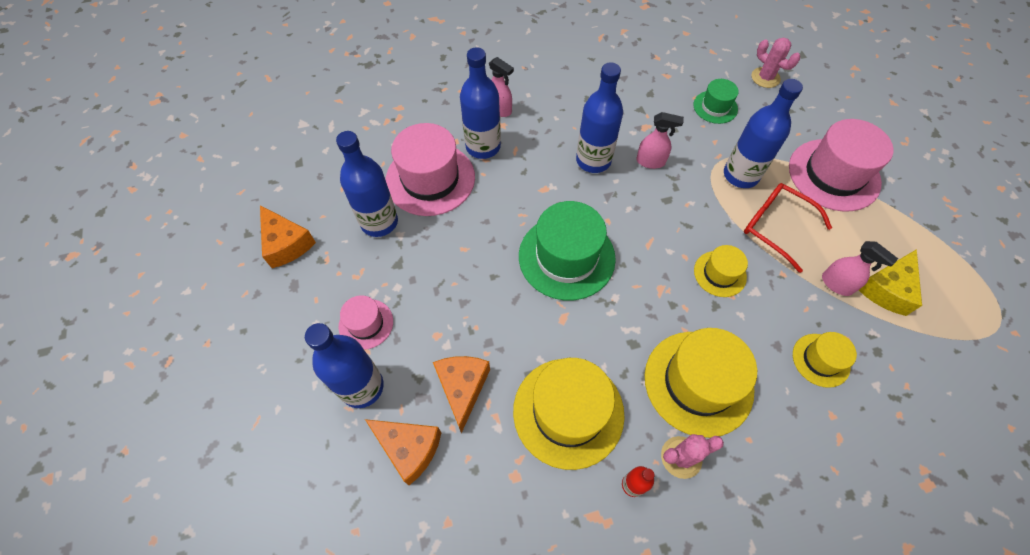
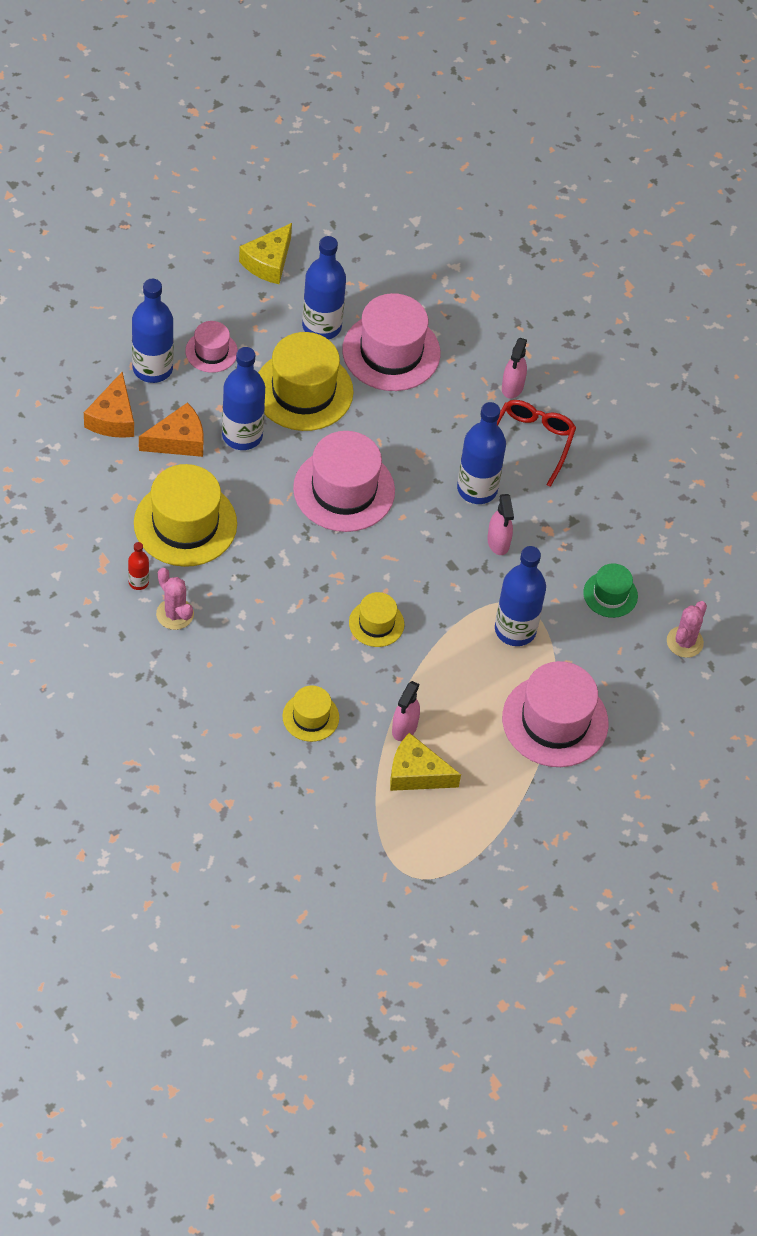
camera: 65 degrees right, 5 degrees down
orange cheese [260,205,316,268] -> yellow cheese [239,223,292,284]
blue bottle [460,47,501,159] -> blue bottle moved to [222,347,265,450]
green hat [519,201,616,300] -> pink hat [293,431,395,532]
yellow hat [645,328,757,438] -> yellow hat moved to [258,332,354,431]
red glasses [744,183,832,273] -> red glasses moved to [497,400,576,487]

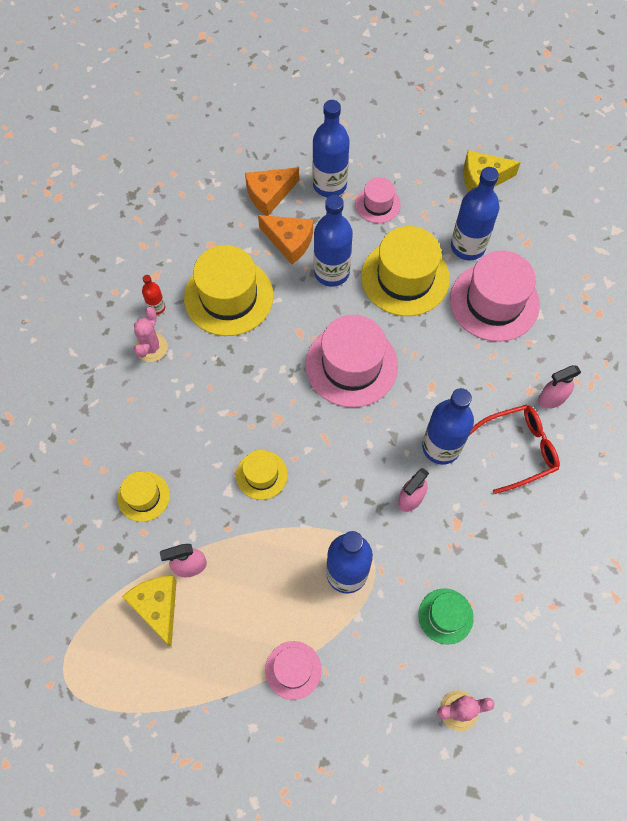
camera: 55 degrees right, 10 degrees up
pink hat [502,661,609,767] -> pink hat [265,641,322,700], size x0.53

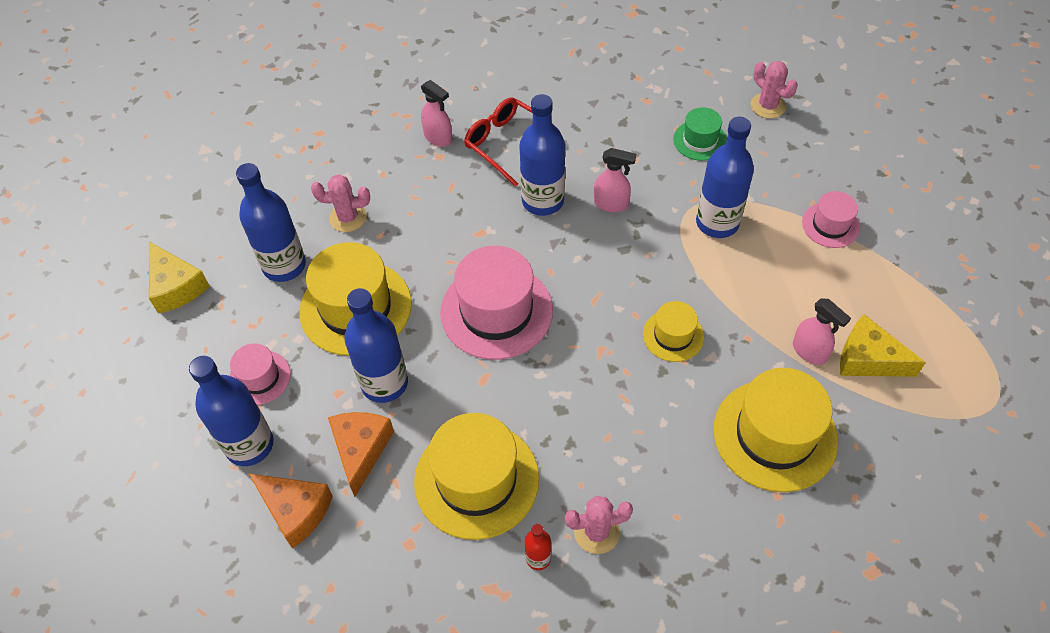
camera: 115 degrees left, 10 degrees down
yellow hat [117,472,170,522] -> yellow hat [714,368,838,492], size x1.89
yellow cheese [122,576,177,647] -> yellow cheese turned 75 degrees clockwise [840,314,926,377]
pink hat [450,251,540,342] -> pink cactus [311,174,370,232]

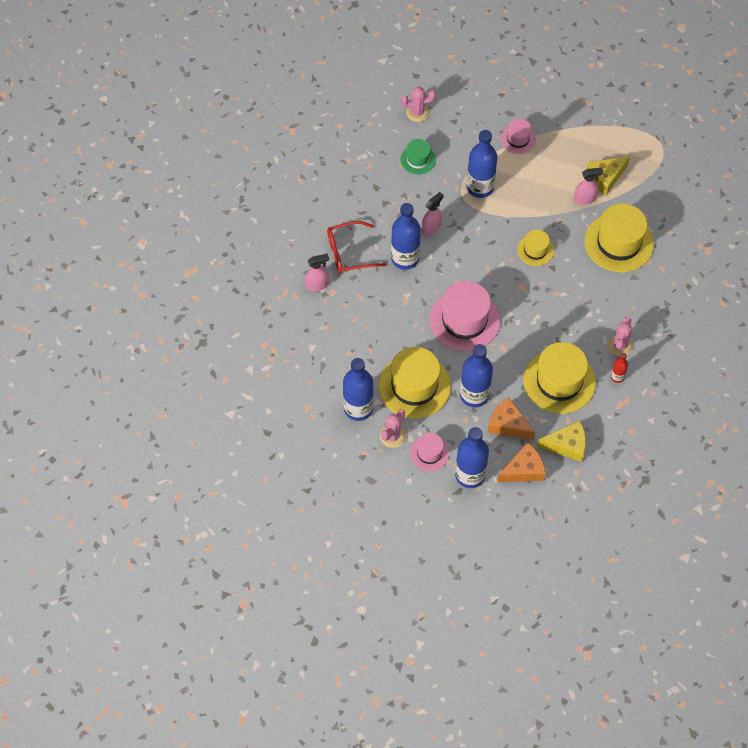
camera: 60 degrees left, 5 degrees up
yellow cheese [149,242,210,314] -> yellow cheese moved to [537,421,586,462]
pink cactus [311,174,370,232] -> pink cactus moved to [380,409,406,448]

